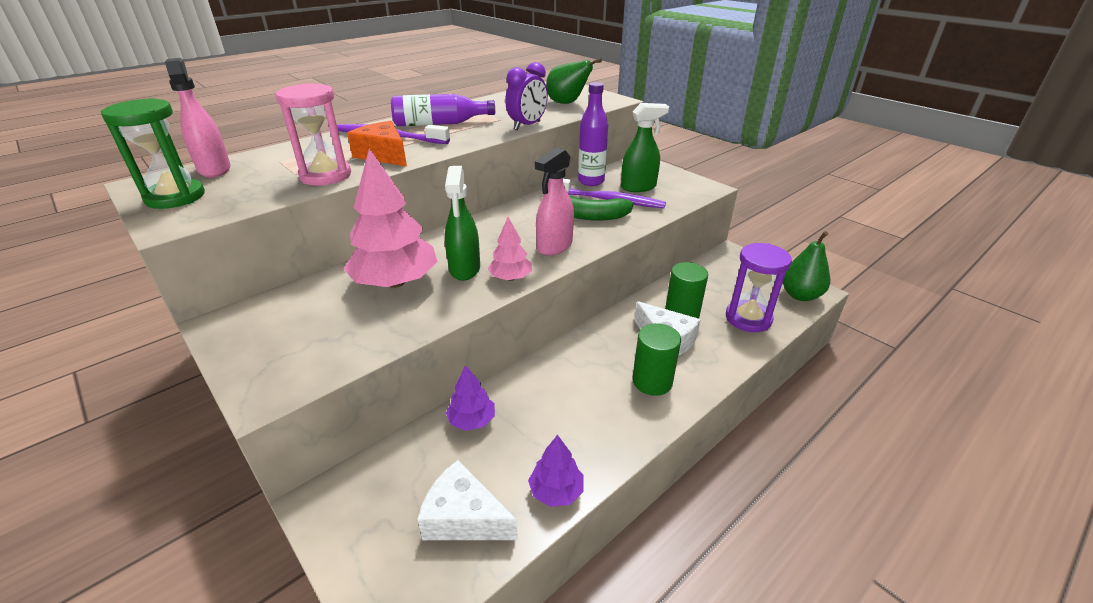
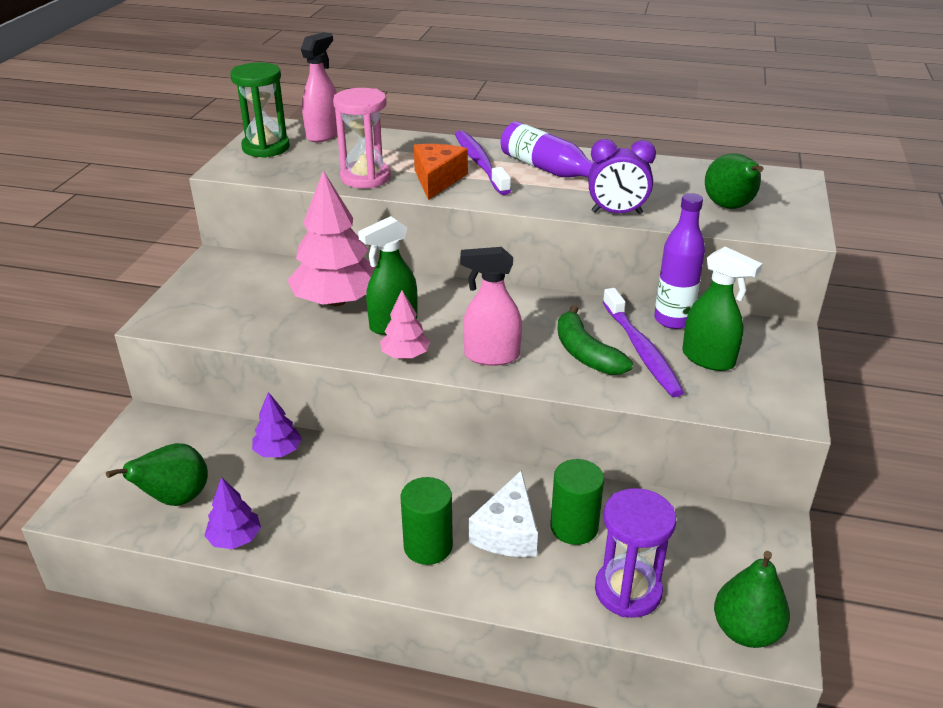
camera: 55 degrees right, 0 degrees up
white cheese [417,460,518,540] -> green pear [106,443,208,506]

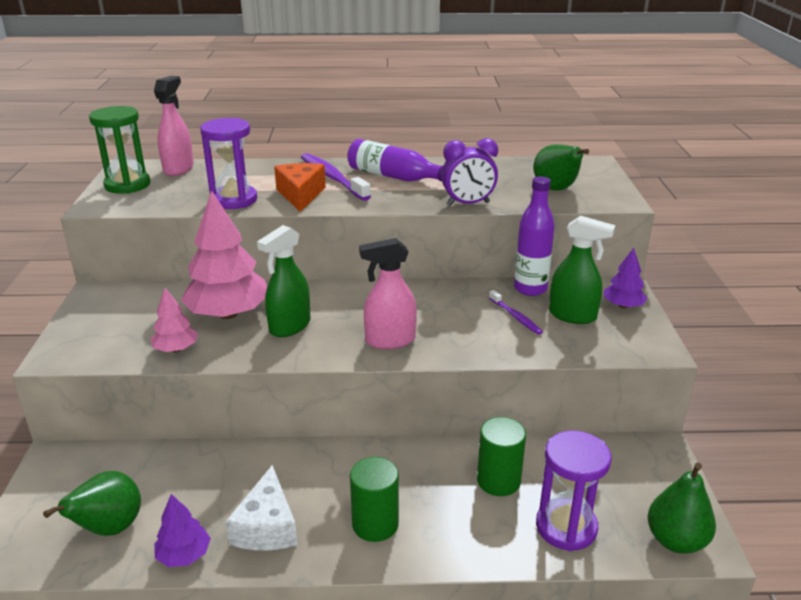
camera: 15 degrees left, 5 degrees down
purple tree [252,392,302,457] -> purple tree moved to [604,248,648,309]
pink hourglass [333,88,391,188] -> purple hourglass [200,118,257,209]
pink tree [380,291,430,359] -> pink tree moved to [150,288,198,352]
white cheese [469,471,538,557] -> white cheese moved to [225,465,297,550]
green banana [557,305,633,375] -> none
purple toothbrush [603,288,684,397] -> purple toothbrush [489,290,543,335], size x0.54

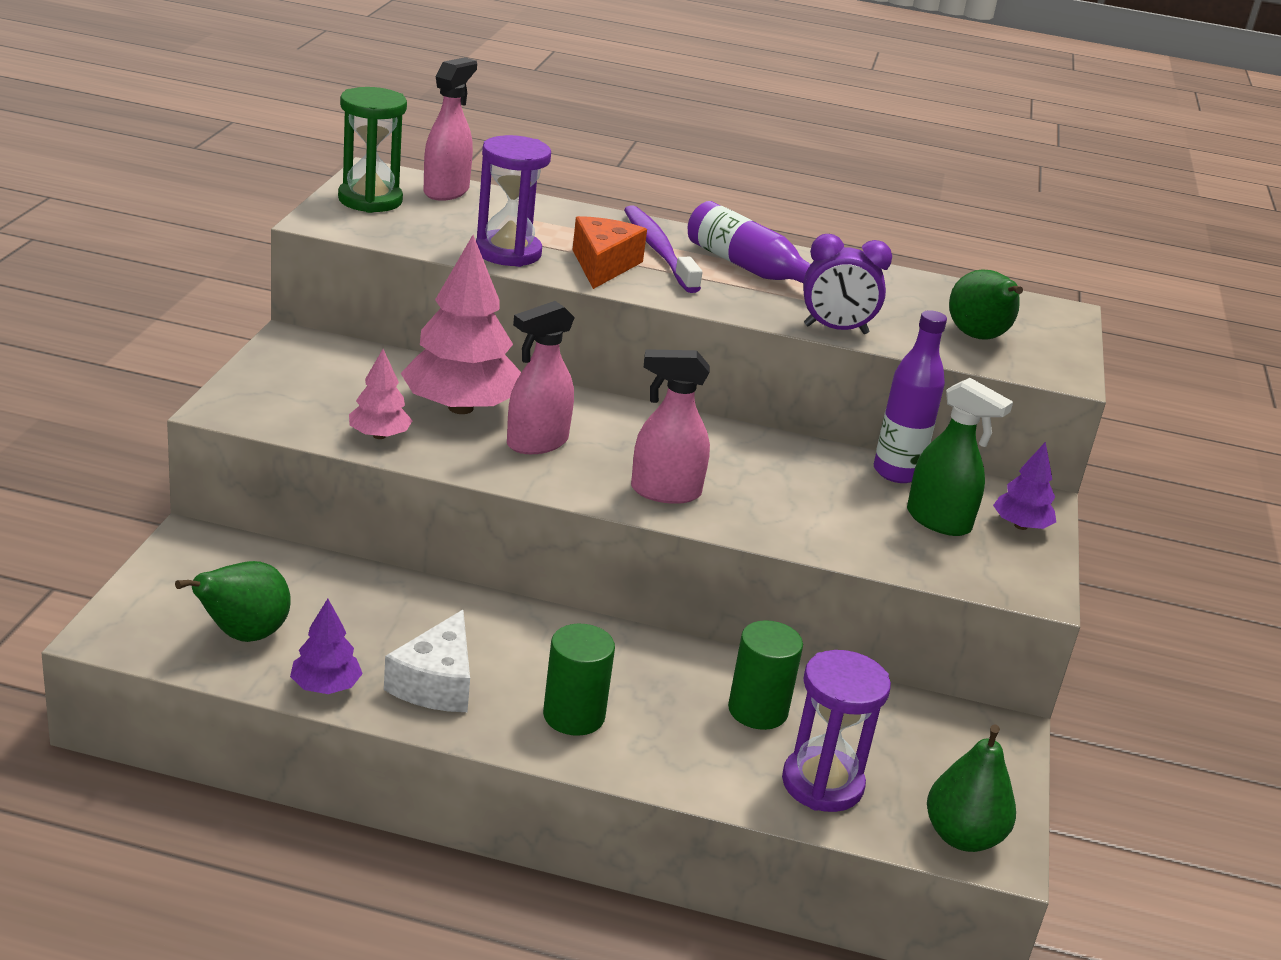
camera: 10 degrees right, 0 degrees up
green spray bottle [257,225,311,337] -> pink spray bottle [507,301,575,454]
purple toothbrush [489,290,543,335] -> none

